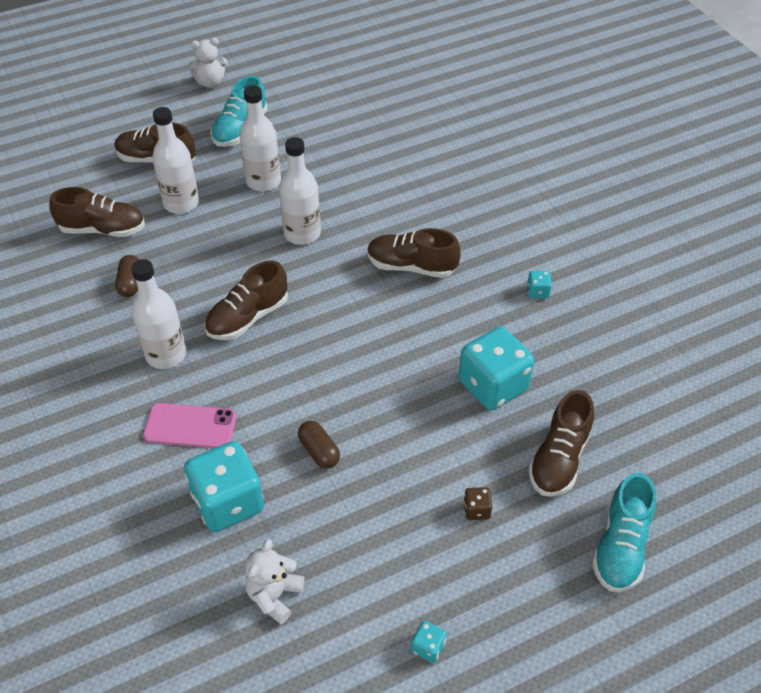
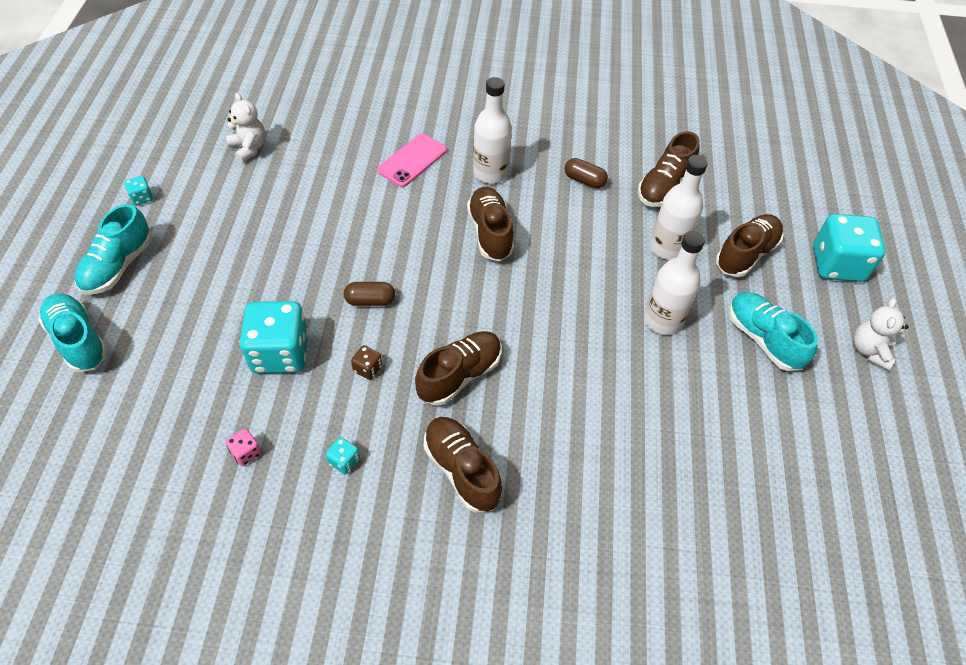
camera: 120 degrees right, 5 degrees up
turquoise dice [184,441,264,532] -> turquoise dice moved to [813,214,886,282]
white bottle [279,137,321,245] -> none
brown capsule [298,421,340,468] -> brown capsule moved to [344,282,395,306]
brown dice [463,487,492,520] -> brown dice moved to [351,345,382,380]
brown shoe [528,390,594,497] -> brown shoe moved to [424,417,502,513]
none -> turquoise shoe [74,204,152,295]
none -> pink dice [225,429,261,466]

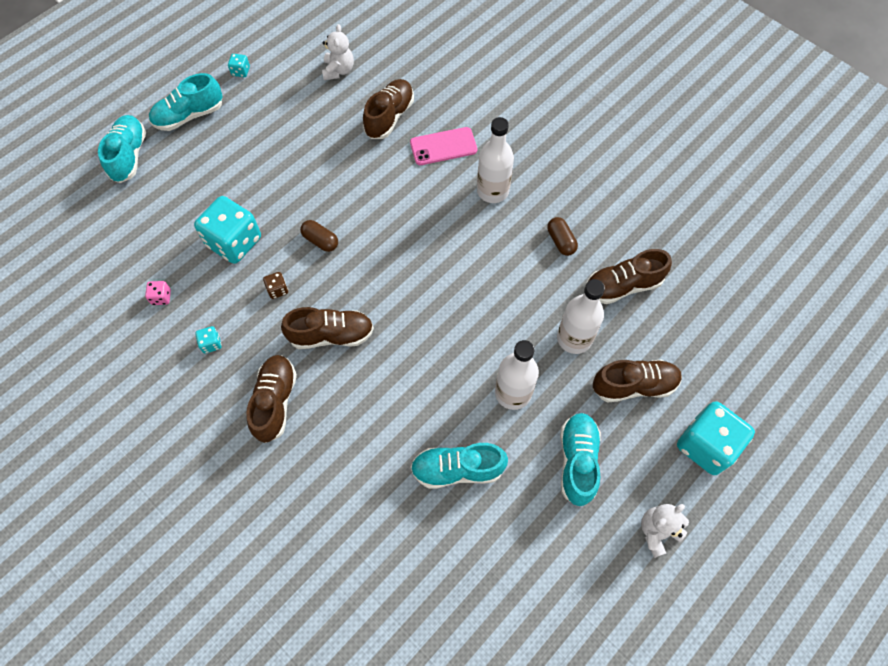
camera: 40 degrees right, 10 degrees up
brown shoe [467,187,514,261] -> brown shoe moved to [363,79,414,139]
none -> turquoise shoe [411,443,508,489]

